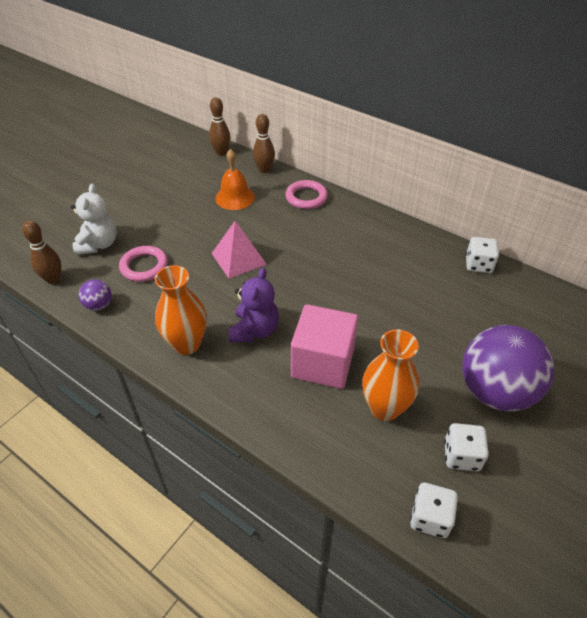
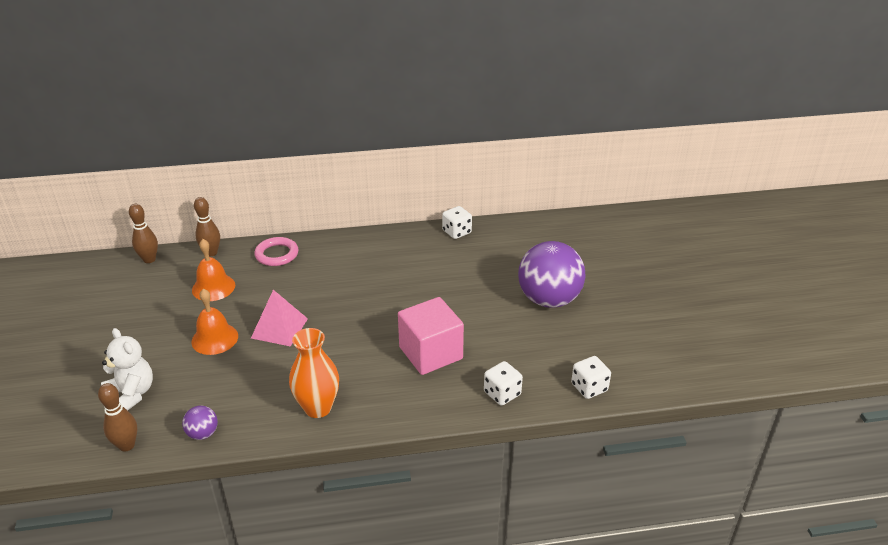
camera: 45 degrees left, 10 degrees down
pink ring [119,246,168,282] -> none
purple teddy bear [229,268,279,342] -> none
orange vase [362,329,419,421] -> none
white dice [444,423,489,471] -> white dice moved to [484,361,523,406]
none -> orange bell [191,289,238,355]

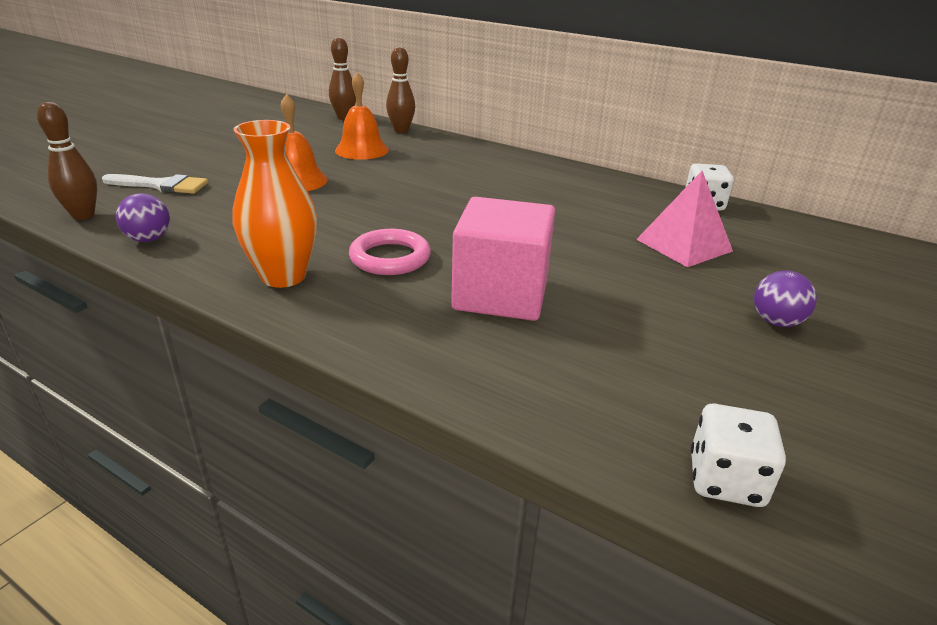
camera: 40 degrees right, 5 degrees down
white teddy bear [101,328,153,411] -> white brush [102,174,208,194]
pink pyramid [251,290,308,347] -> pink pyramid moved to [636,171,733,267]
pink ring [254,237,298,266] -> pink ring moved to [349,229,431,275]
white dice [484,361,523,406] -> none
purple ball [518,241,586,308] -> purple ball [754,271,817,327], size x0.43

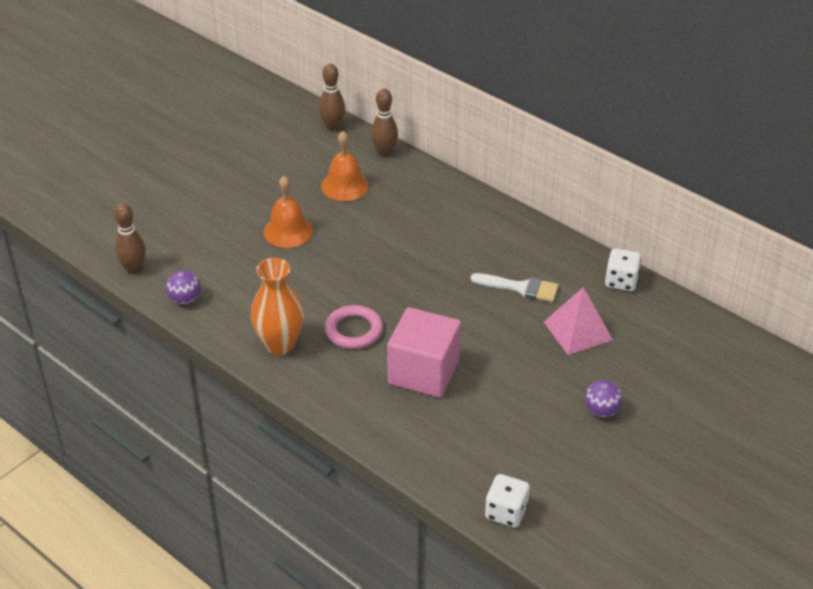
camera: 10 degrees right, 10 degrees up
white brush [102,174,208,194] -> white brush moved to [471,273,559,302]

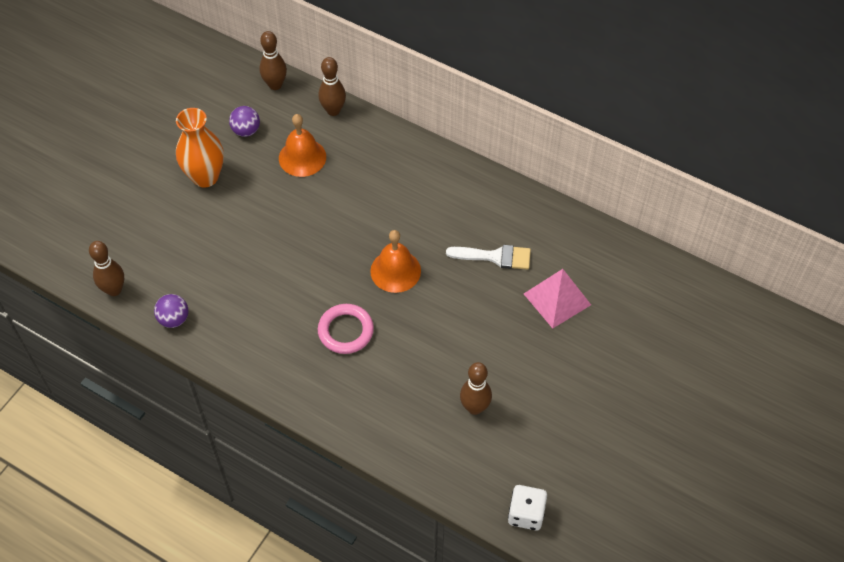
camera: 10 degrees left, 15 degrees up
orange vase [251,258,304,355] -> orange vase moved to [176,108,224,188]
orange bell [263,176,313,248] -> orange bell moved to [370,230,421,293]
pink cube [387,307,461,398] -> none
purple ball [585,380,623,417] -> purple ball moved to [229,106,260,137]
white dice [605,249,641,291] -> none
none -> brown bowling pin [460,362,492,415]

